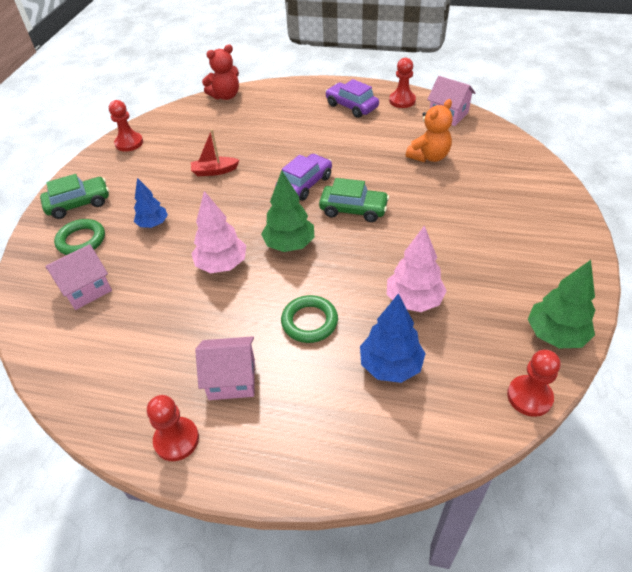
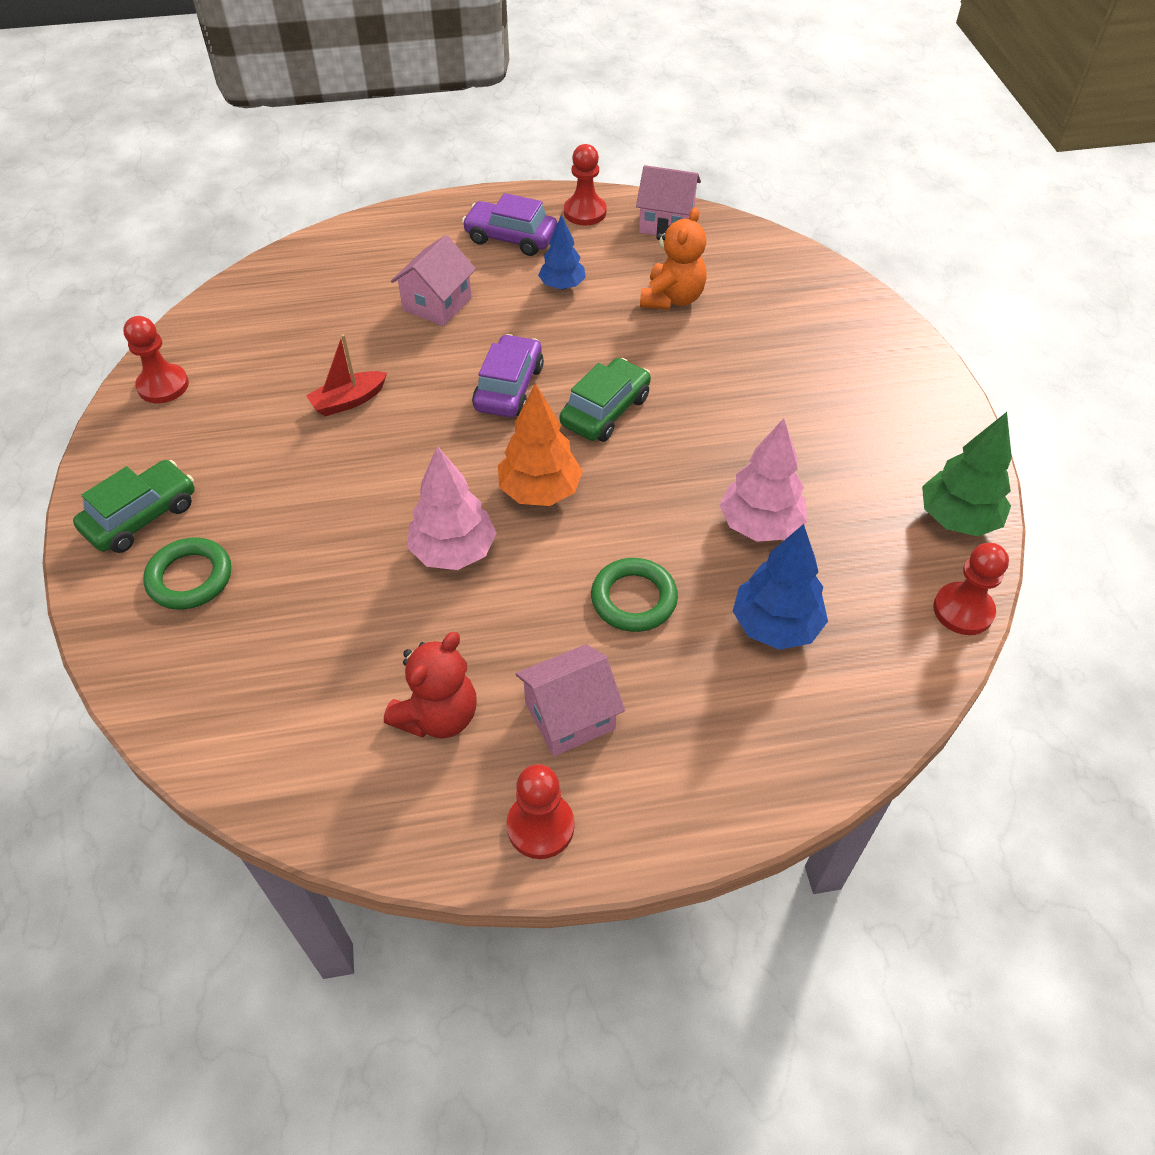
camera: 25 degrees left, 5 degrees up
pink house [46,244,112,310] -> pink house moved to [391,235,476,326]
blue tree [134,178,168,228] -> blue tree moved to [538,214,586,290]
red teddy bear [202,45,239,100] -> red teddy bear moved to [384,632,477,738]
green tree [261,170,315,252] -> orange tree [498,383,583,506]
green car [319,178,389,222] -> green car turned 45 degrees counterclockwise [560,358,651,442]

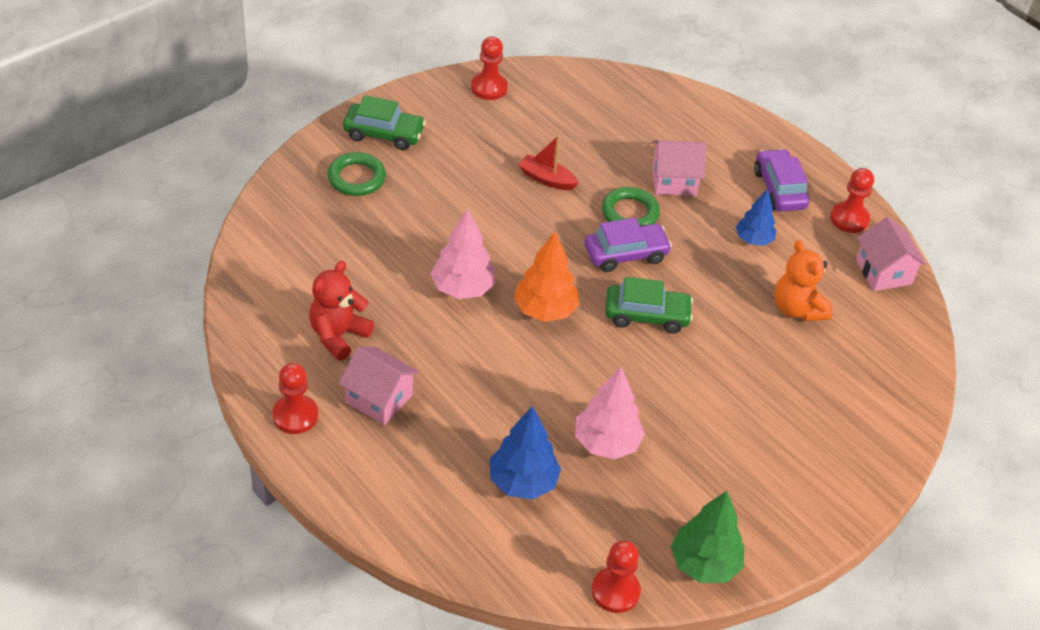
camera: 55 degrees right, 5 degrees down
red teddy bear [384,632,477,738] -> red teddy bear turned 120 degrees clockwise [309,261,374,361]
green ring [591,558,678,632] -> green ring moved to [602,187,660,226]
orange teddy bear [640,207,707,310] -> orange teddy bear turned 75 degrees clockwise [775,240,833,321]

